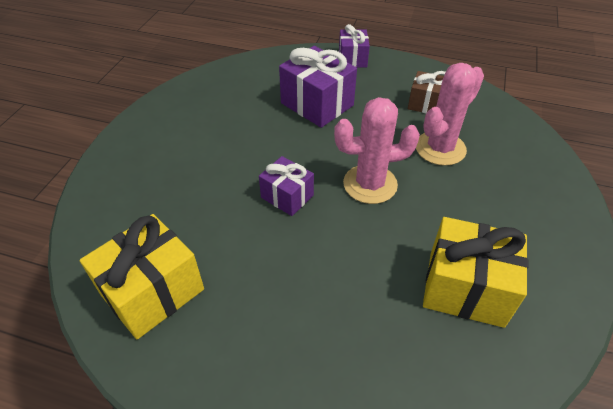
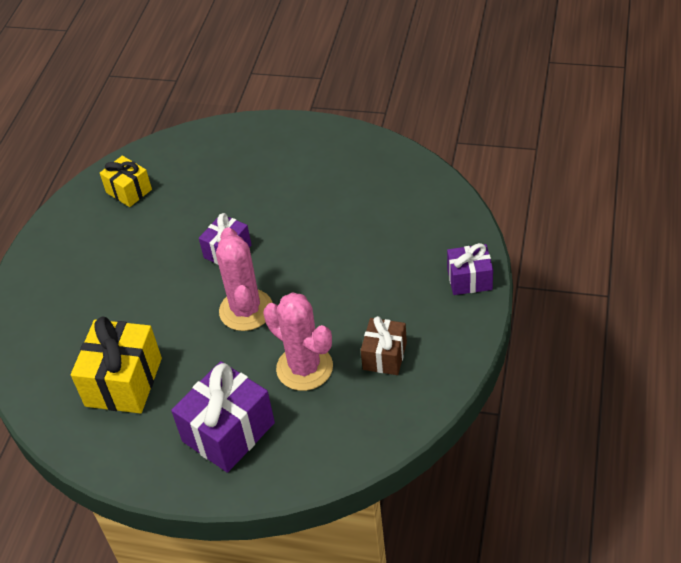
camera: 90 degrees right, 0 degrees up
yellow gift [80,214,204,339] -> yellow gift [100,156,152,207], size x0.60
purple gift [279,46,357,128] -> purple gift moved to [171,361,275,473]

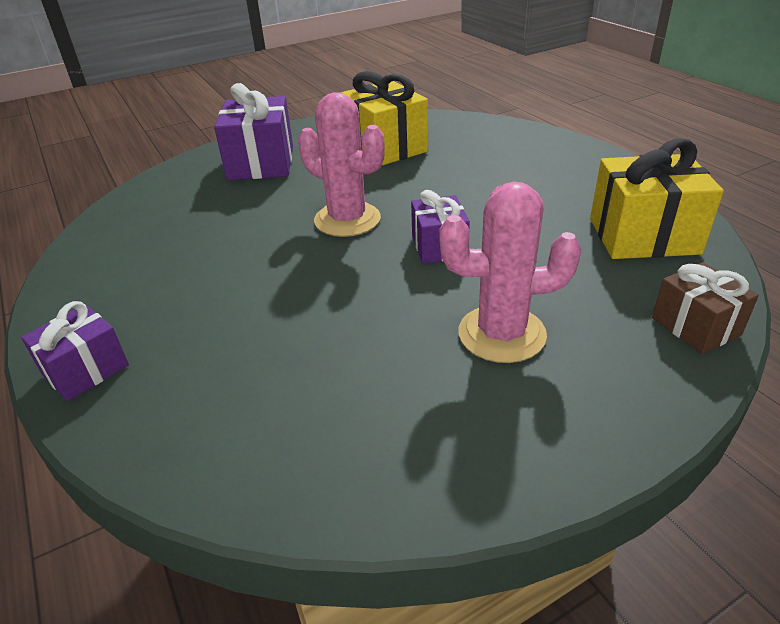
camera: 135 degrees right, 10 degrees down
yellow gift [100,156,152,207] -> yellow gift [590,138,724,259], size x1.66
pink cactus [263,292,333,391] -> pink cactus moved to [439,181,581,363]
brown gift [361,316,407,375] -> brown gift moved to [652,262,759,354]

